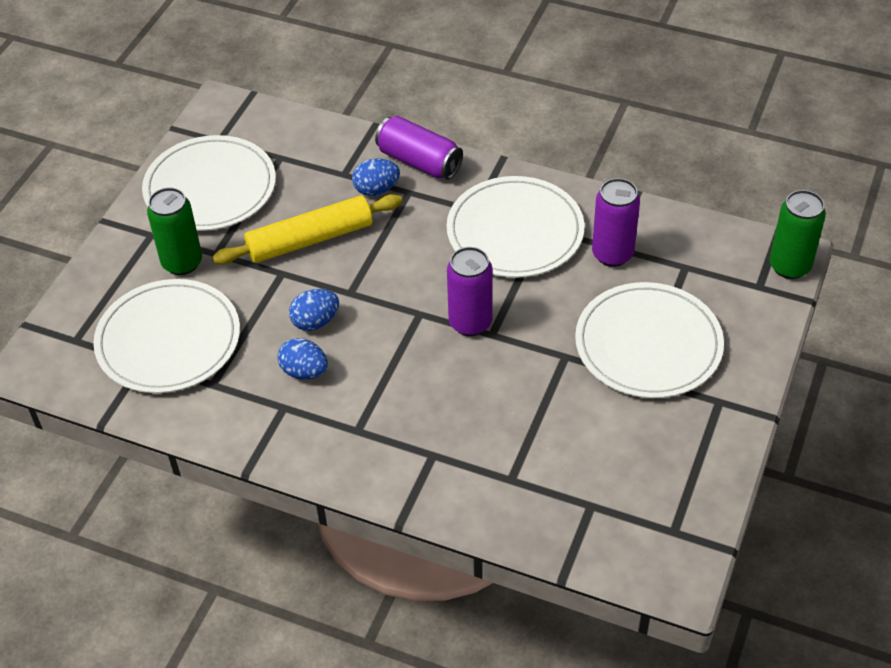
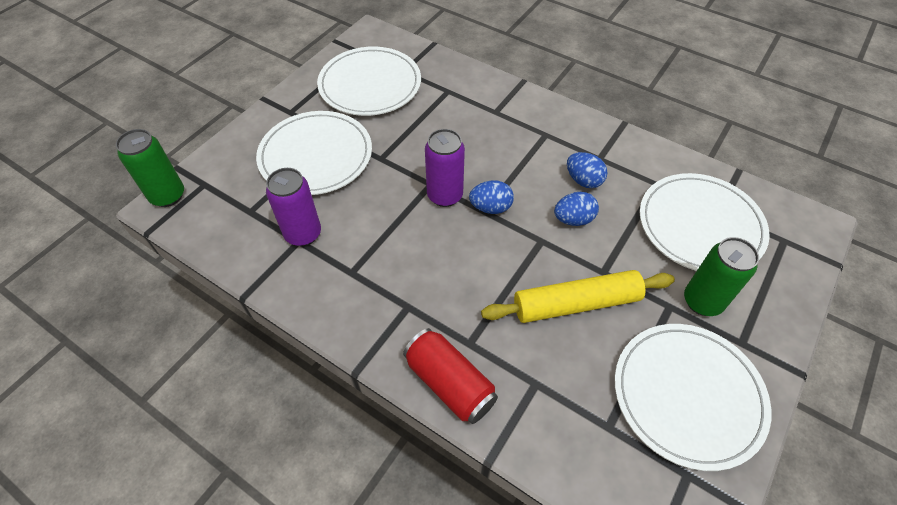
camera: 170 degrees left, 5 degrees up
blue egg [352,159,400,196] -> blue egg moved to [469,180,514,214]
purple can [375,116,463,179] -> red can [403,328,498,424]
white plate [446,176,584,278] -> white plate moved to [317,46,421,116]

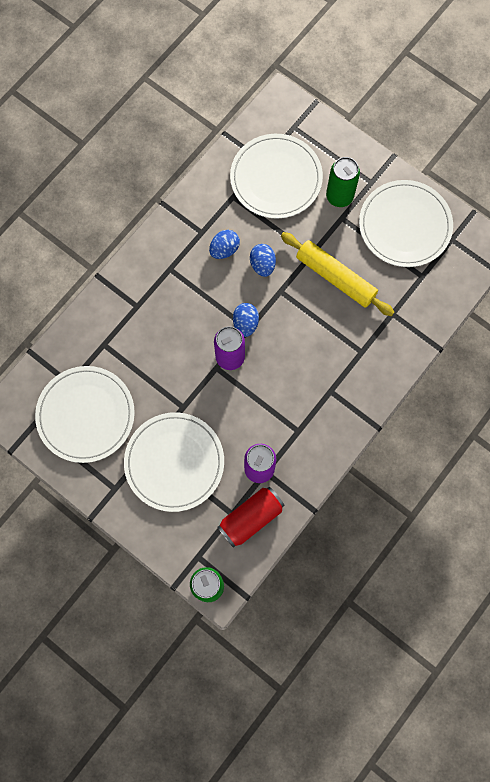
camera: 85 degrees left, 20 degrees up
red can [403,328,498,424] -> red can moved to [218,487,285,548]
yellow rolling pin [481,270,675,323] -> yellow rolling pin turned 45 degrees counterclockwise [281,232,394,316]

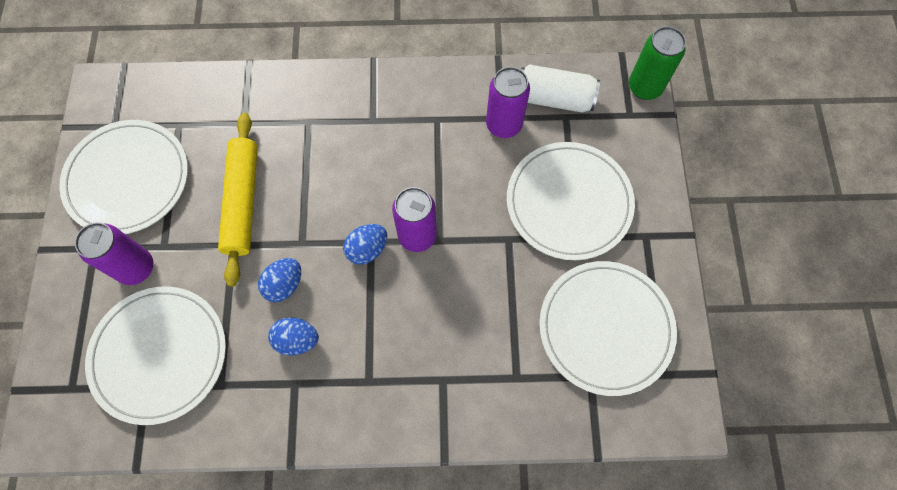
camera: 130 degrees left, 5 degrees down
red can [218,487,285,548] -> white can [521,64,600,112]
green can [326,157,360,207] -> purple can [75,222,153,285]

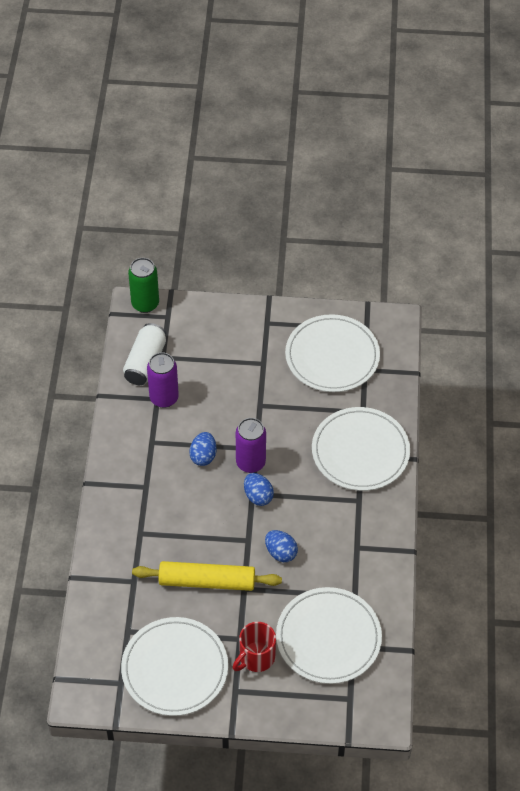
camera: 85 degrees left, 15 degrees down
purple can [75,222,153,285] -> red mug [233,622,276,672]
blue egg [268,317,319,356] -> blue egg moved to [189,432,216,466]
white plate [507,142,635,260] -> white plate moved to [312,407,410,491]

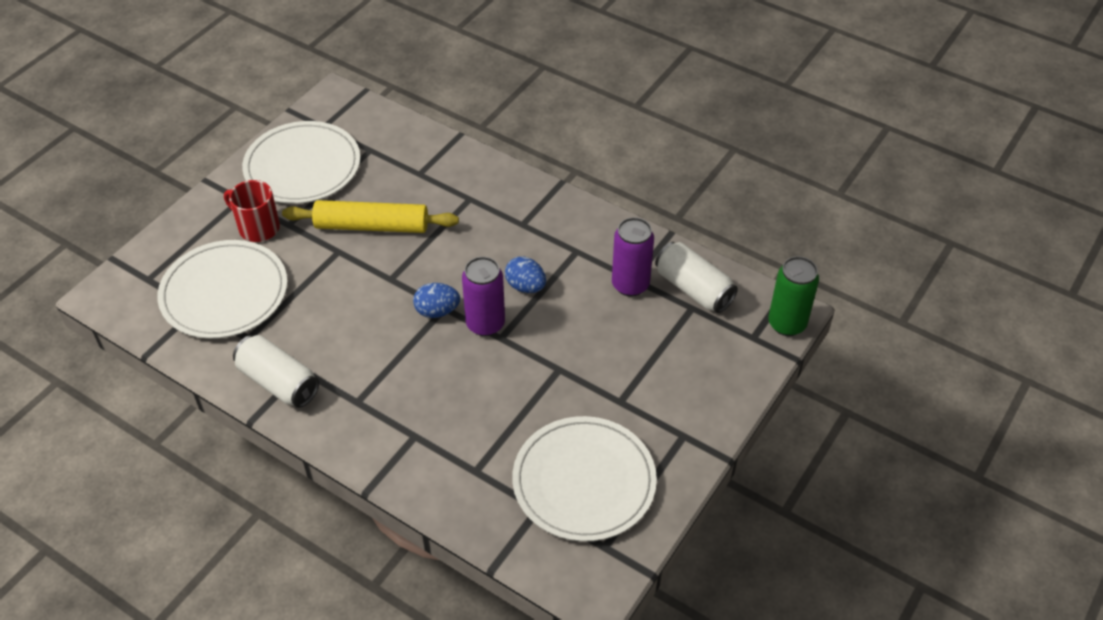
camera: 120 degrees right, 5 degrees down
yellow rolling pin [132,561,282,591] -> yellow rolling pin turned 60 degrees clockwise [282,200,459,233]
red mug [233,622,276,672] -> red mug turned 45 degrees counterclockwise [224,180,280,242]
blue egg [265,530,298,562] -> none
white plate [312,407,410,491] -> none
none -> white can [233,335,319,408]

